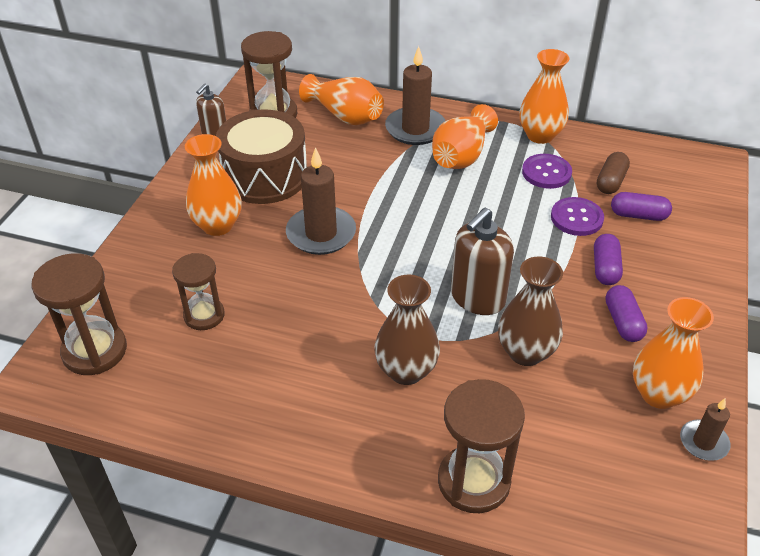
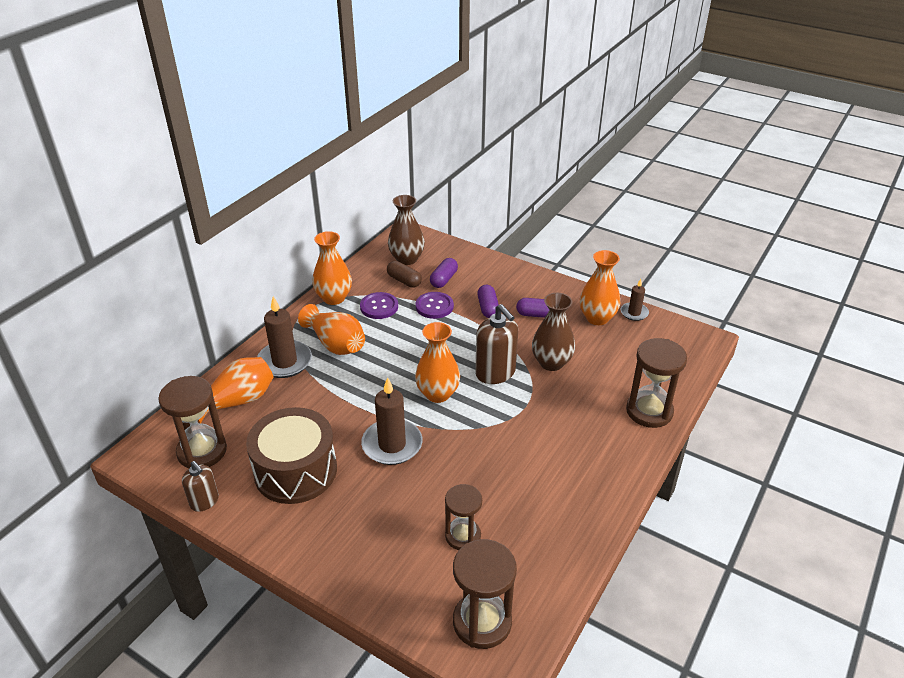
camera: 75 degrees left, 5 degrees down
orange vase [185,134,242,236] -> orange vase moved to [415,322,460,403]
brown vase [374,275,440,385] -> brown vase moved to [388,195,425,265]
purple capsule [594,234,623,285] -> purple capsule turned 60 degrees clockwise [477,285,499,318]

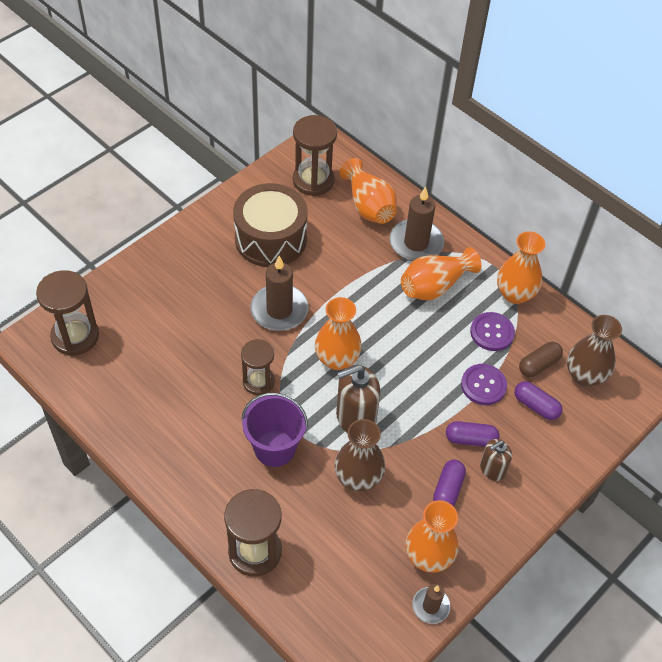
camera: 100 degrees right, 15 degrees up
brown soap dispenser [182,461,219,512] -> brown soap dispenser moved to [480,439,512,481]
brown hourglass [445,484,482,550] -> brown hourglass moved to [241,339,275,395]
none -> purple bucket [241,393,308,467]

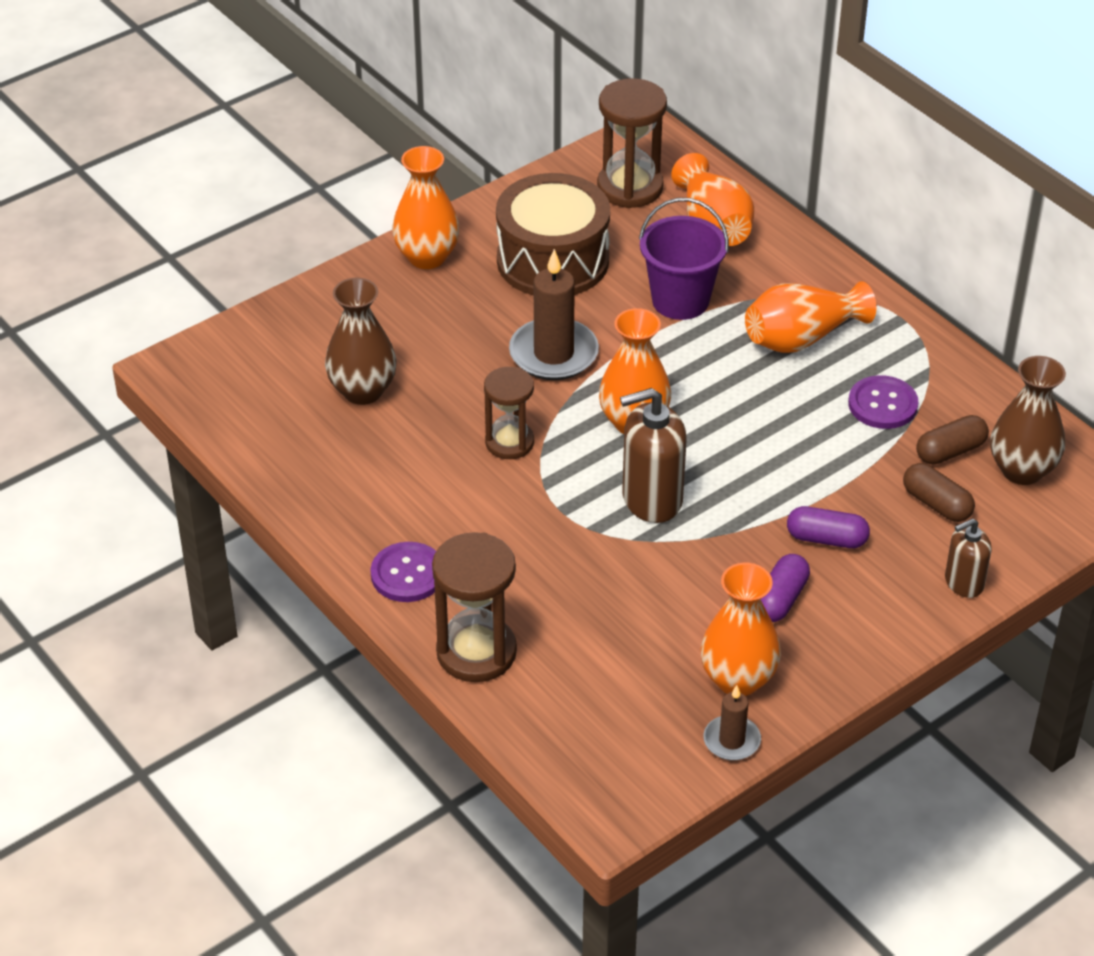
camera: 10 degrees right, 10 degrees down
brown hourglass [36,270,99,356] -> none
purple bucket [241,393,308,467] -> purple bucket moved to [639,198,729,320]
brown vase [335,419,385,491] -> brown vase moved to [325,278,397,405]
brown candle [389,187,444,261] -> none
purple button [461,364,507,405] -> purple button moved to [370,542,436,602]
brown soap dispenser [480,439,512,481] -> brown soap dispenser moved to [945,518,992,598]
orange vase [497,231,546,304] -> orange vase moved to [392,146,460,269]
purple capsule [514,381,562,420] -> brown capsule [903,463,975,522]

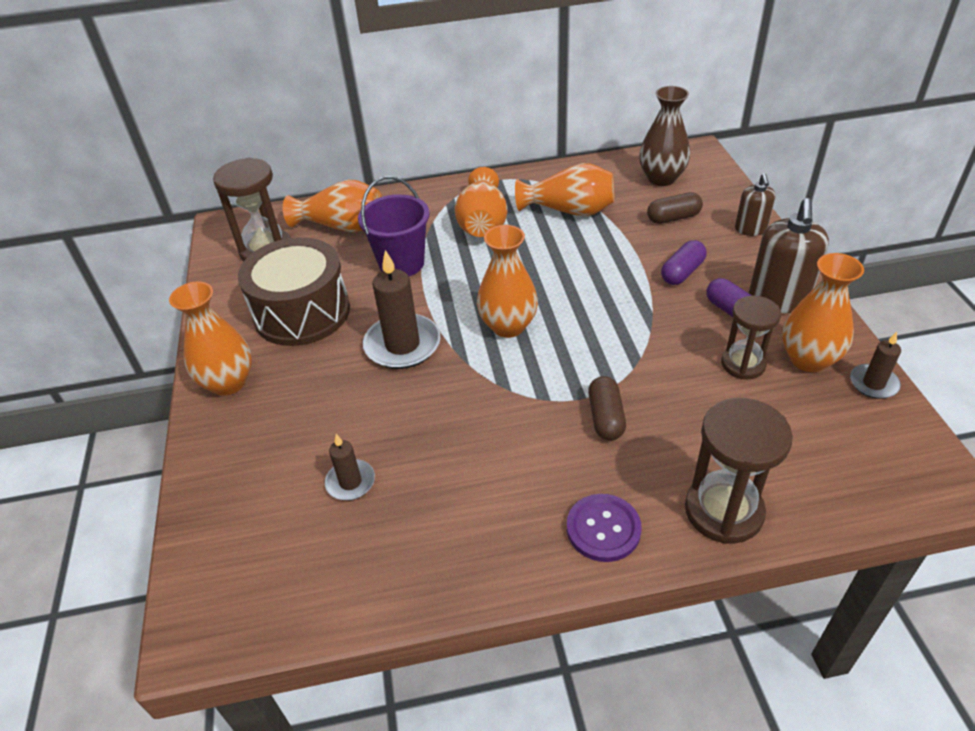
camera: 60 degrees left, 0 degrees up
brown vase [325,278,397,405] -> brown candle [325,434,375,500]
brown hourglass [484,367,534,459] -> brown hourglass moved to [721,296,781,379]
brown soap dispenser [620,388,686,523] -> brown soap dispenser moved to [749,198,829,313]
purple button [848,375,918,429] -> orange vase [515,163,614,216]
brown capsule [916,415,989,464] -> brown capsule moved to [588,376,626,440]

